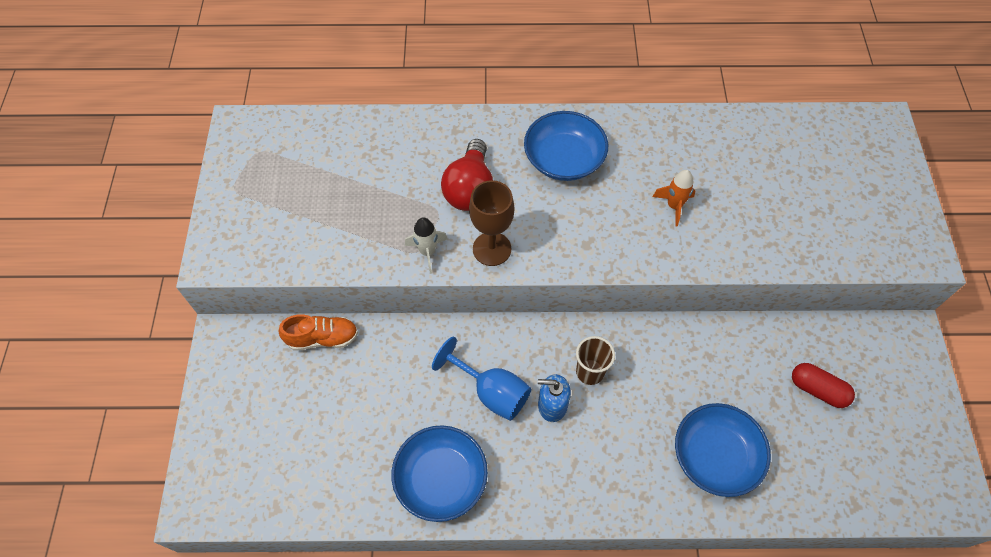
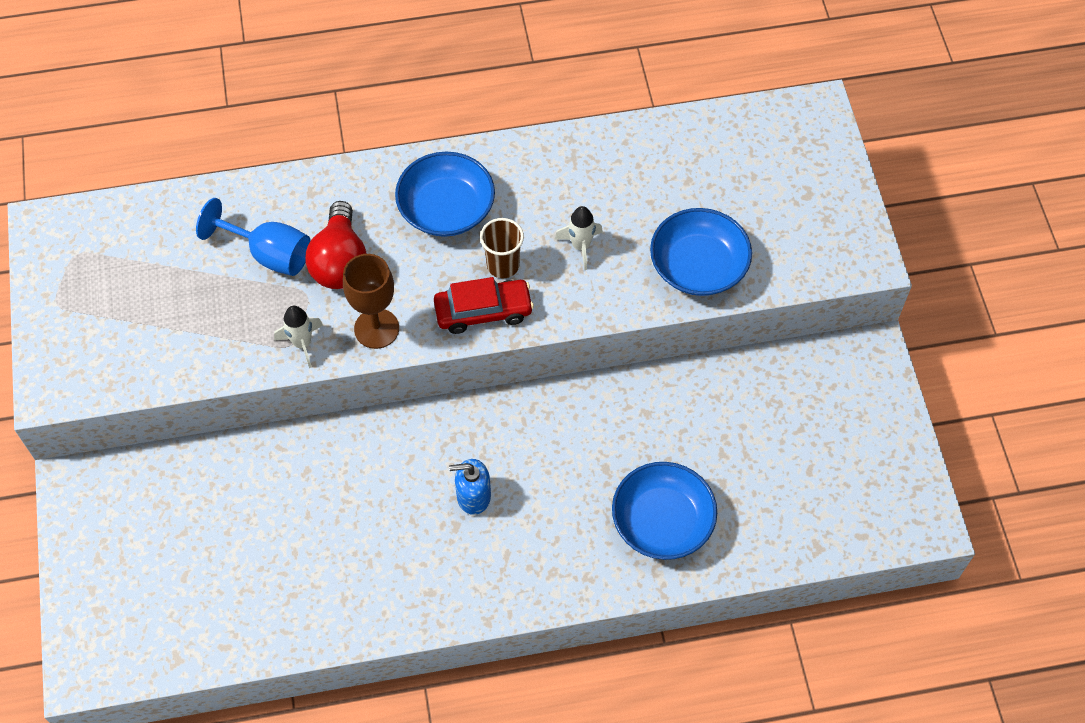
camera: 10 degrees left, 0 degrees up
orange shoe [278,314,358,351] -> none
blue bowl [391,425,488,522] -> blue bowl moved to [650,208,752,296]
blue goblet [432,337,531,421] -> blue goblet moved to [196,198,311,276]
brown cup [576,336,615,385] -> brown cup moved to [480,218,524,278]
orange rocket [652,170,695,226] -> white rocket [555,206,603,270]
red capsule [792,363,855,408] -> none
none -> red car [434,277,534,334]

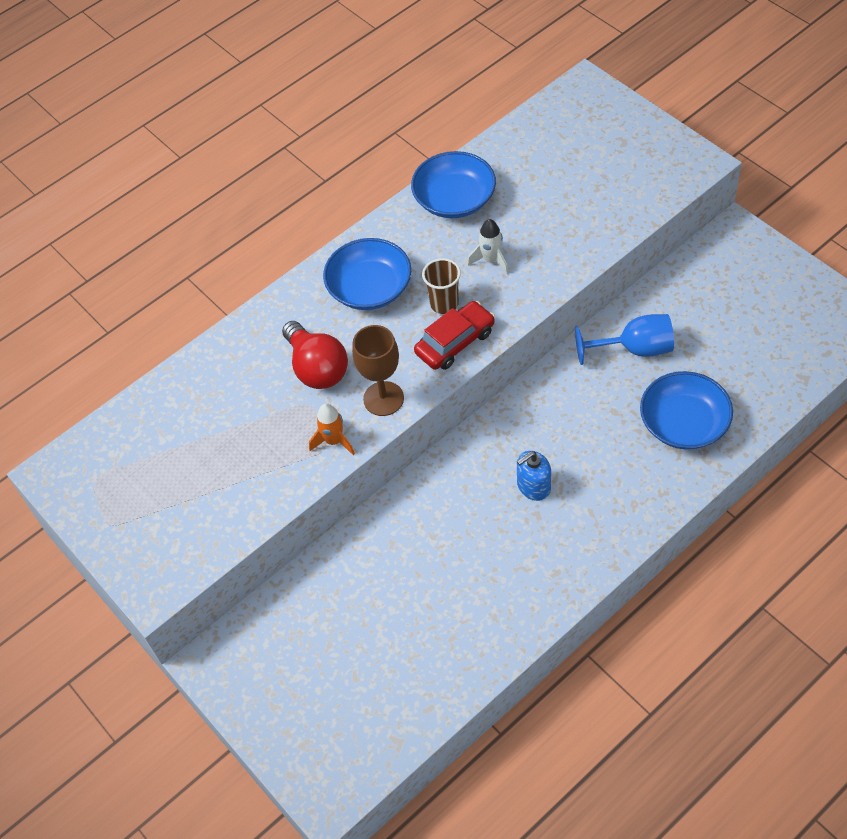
camera: 25 degrees left, 5 degrees down
blue goblet [196,198,311,276] -> blue goblet moved to [575,314,674,365]
white rocket [274,306,323,368] -> orange rocket [309,404,355,455]
blue bowl [650,208,752,296] -> blue bowl moved to [411,151,496,218]

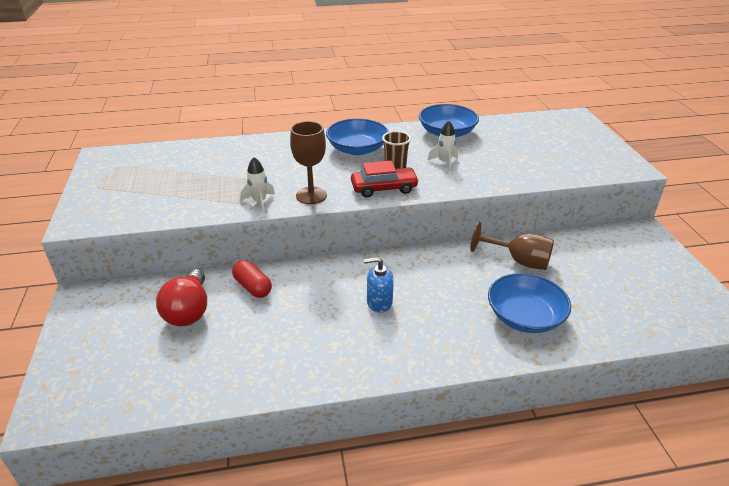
camera: 25 degrees right, 20 degrees down
red light bulb [282,321,348,389] -> red light bulb moved to [156,269,207,326]
orange rocket [309,404,355,455] -> white rocket [240,157,275,213]
blue goblet [575,314,674,365] -> brown goblet [470,222,554,270]
none -> red capsule [232,260,272,298]

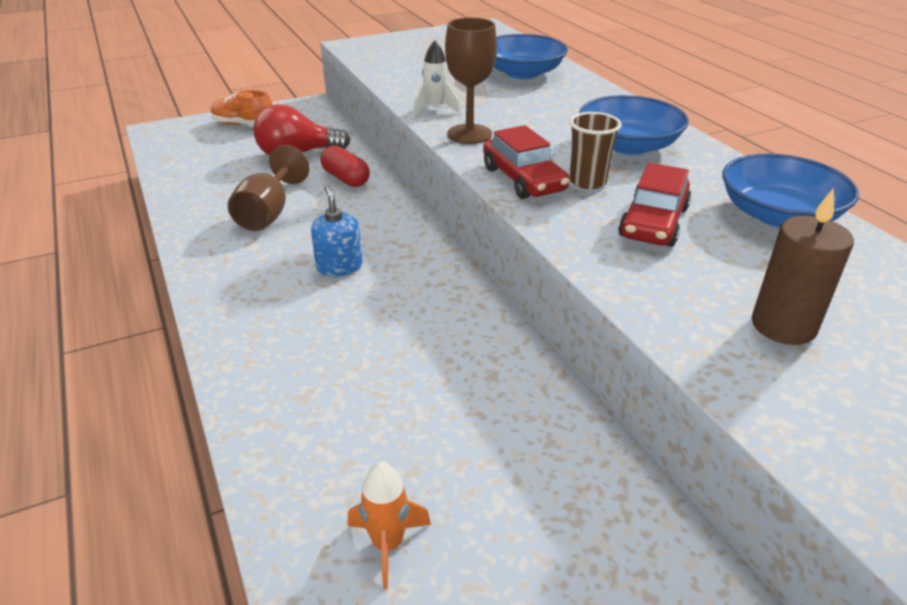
camera: 75 degrees right, 0 degrees up
red capsule [232,260,272,298] -> red capsule turned 75 degrees counterclockwise [320,146,370,187]
white rocket [428,121,458,172] -> red car [618,163,691,247]
brown goblet [470,222,554,270] -> brown goblet moved to [228,145,310,231]
blue bowl [488,273,571,333] -> blue bowl moved to [494,34,568,79]
none -> orange shoe [211,90,273,125]
none -> orange rocket [347,462,431,589]
none -> brown candle [752,188,854,345]

